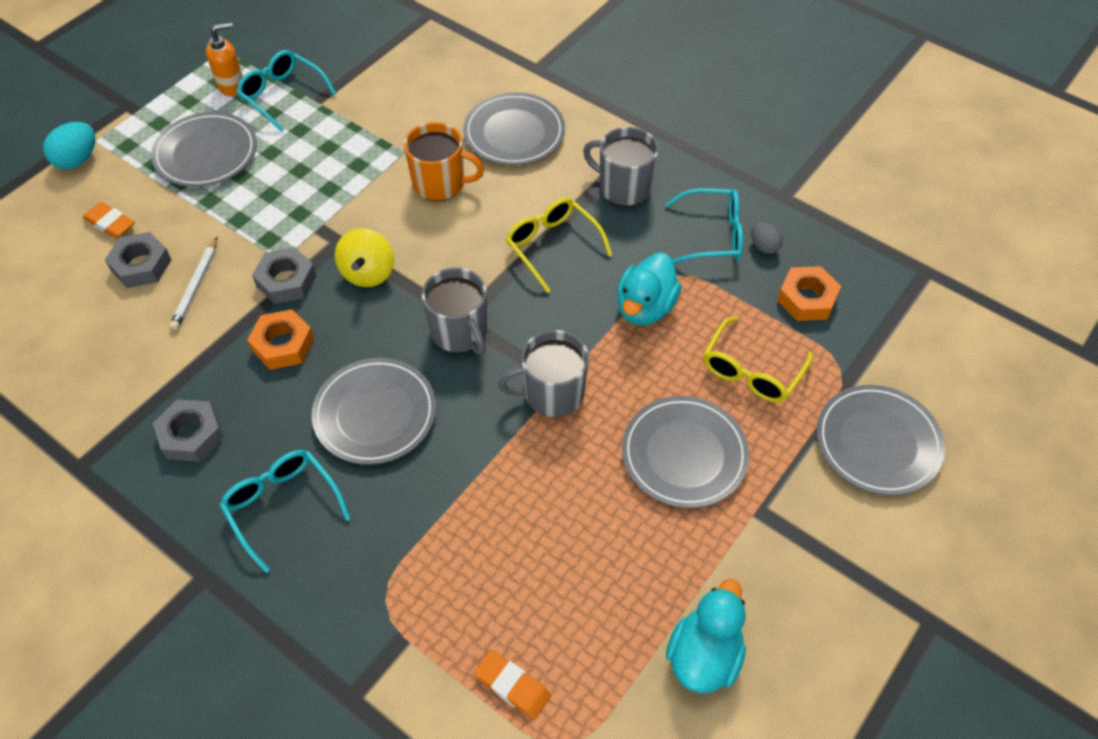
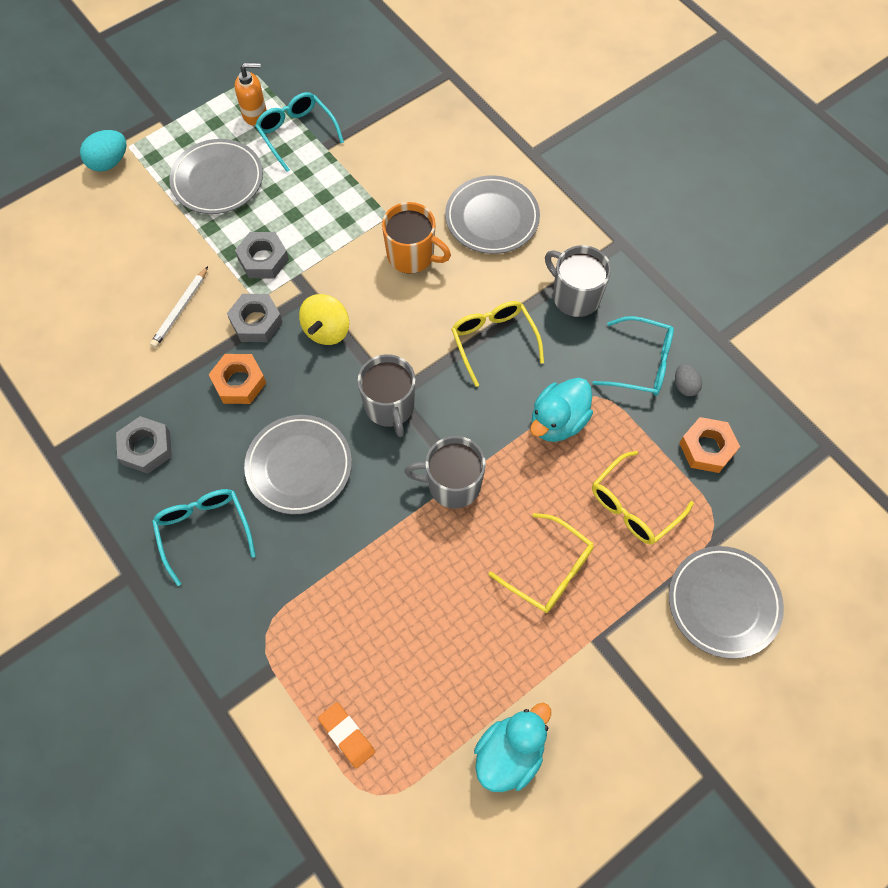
camera: 15 degrees right, 10 degrees up
orange eraser [83,202,135,238] -> none
grey nut [105,232,171,288] -> grey nut moved to [235,232,289,278]
grey plate [622,396,749,508] -> yellow glasses [488,513,594,613]

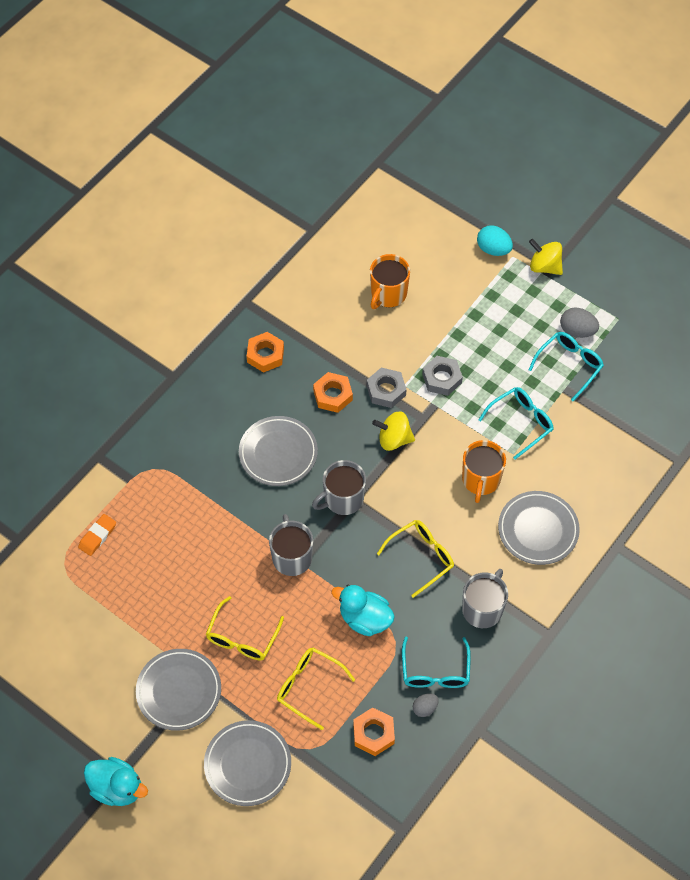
camera: 75 degrees right, 5 degrees down
grey nut [116,416,172,474] -> orange nut [247,332,284,373]
white pencil [150,266,208,348] -> none
turquoise glasses [152,489,256,586] -> turquoise glasses moved to [479,387,553,460]
grey plate [169,139,263,214] -> grey plate moved to [136,649,221,731]
orange soap dispenser [235,63,267,126] -> grey egg [560,308,599,338]
turquoise duck [474,703,551,792] -> turquoise duck moved to [84,757,148,806]
none -> orange mug [370,254,410,309]
none -> yellow spinning top [529,239,563,275]

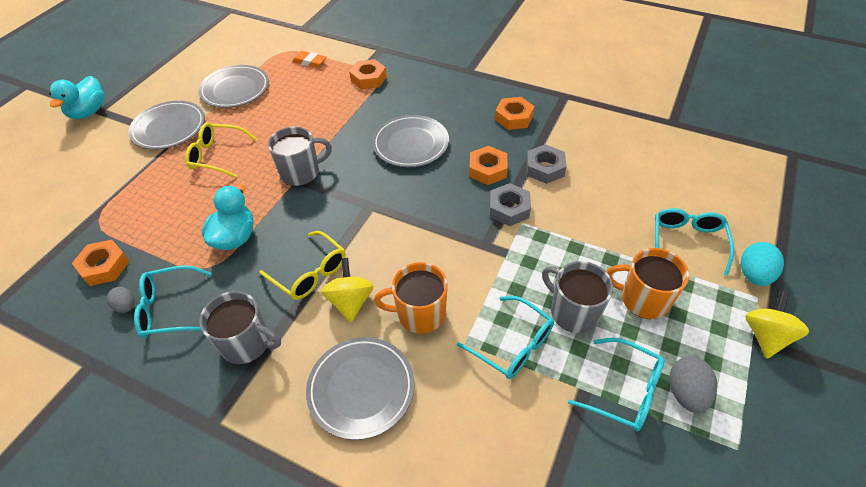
camera: 80 degrees right, 10 degrees down
grey plate [204,720,291,806] -> grey plate moved to [198,65,269,108]
yellow glasses [277,647,355,730] -> none
grey mug [312,460,366,515] -> grey mug moved to [542,261,613,333]
orange mug [370,254,410,309] -> orange mug moved to [606,248,689,319]
yellow spinning top [372,411,415,451] -> yellow spinning top moved to [321,258,374,323]
grey nut [422,356,463,396] -> grey nut moved to [526,144,567,184]
none -> orange nut [349,59,387,89]
none -> turquoise glasses [655,208,734,276]

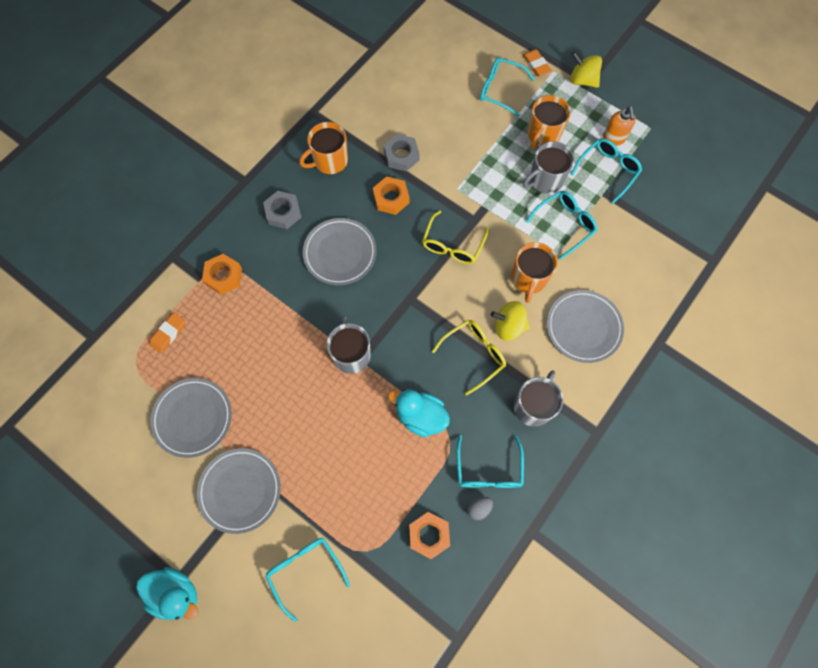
camera: 80 degrees left, 20 degrees up
yellow glasses [185,123,257,178] -> yellow glasses moved to [422,210,488,264]
grey nut [490,183,531,226] -> grey nut moved to [263,191,302,229]
orange nut [495,97,534,130] -> orange mug [299,122,348,174]
grey egg [669,356,717,413] -> orange soap dispenser [603,106,636,146]
turquoise egg [741,242,784,286] -> orange eraser [522,49,552,77]
none -> turquoise glasses [265,538,350,622]

